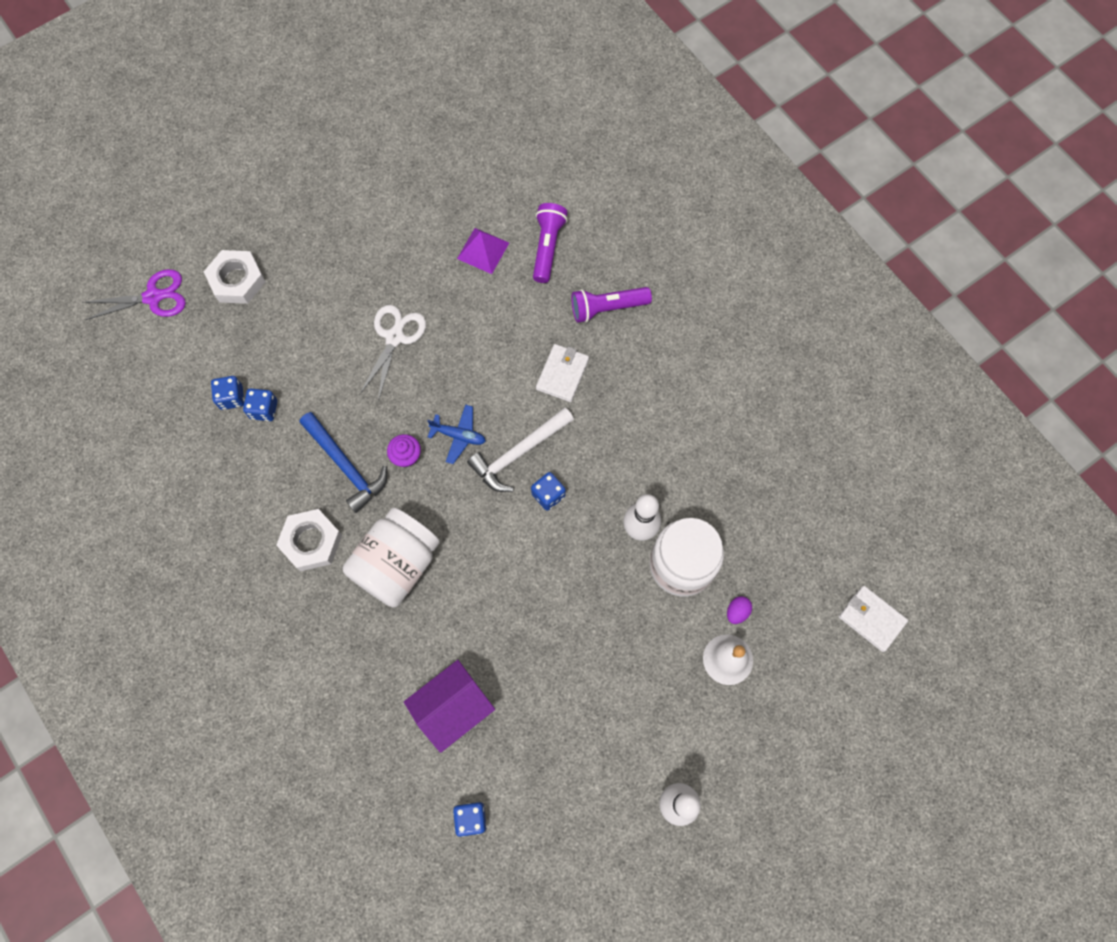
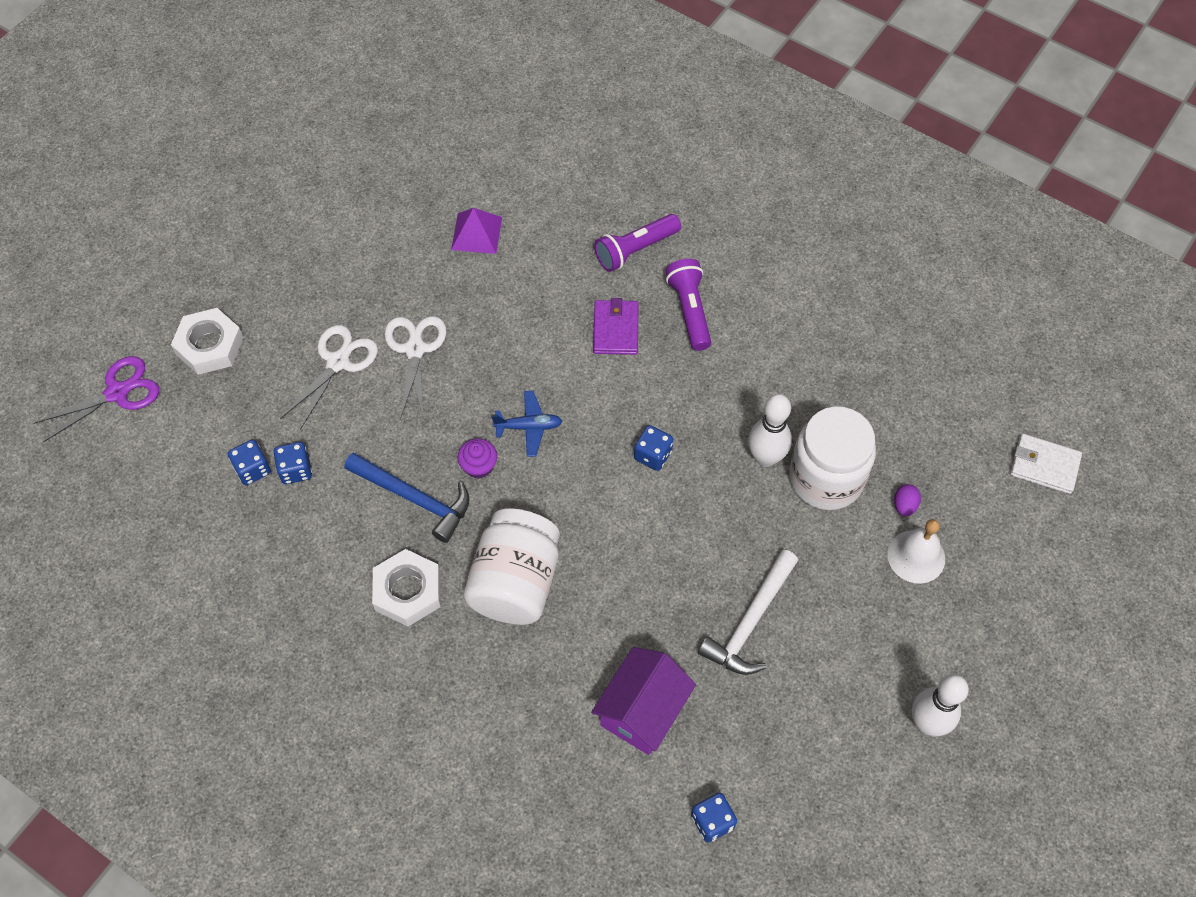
camera: 20 degrees left, 10 degrees down
white hammer [467,408,574,492] -> white hammer moved to [698,549,798,675]
purple flashlight [533,203,568,283] -> purple flashlight moved to [665,259,711,351]
white wallet [536,344,589,402] -> purple wallet [593,298,639,355]
none -> white scissors [280,325,378,430]

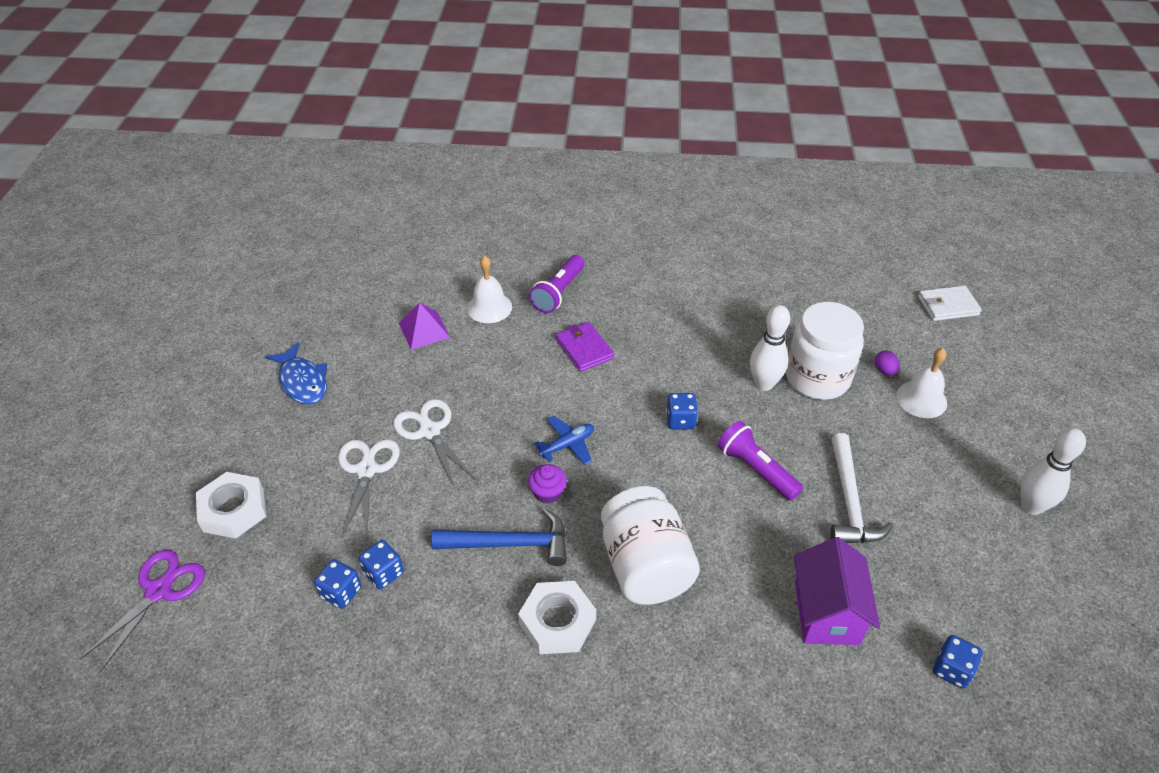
camera: 30 degrees left, 15 degrees down
purple flashlight [665,259,711,351] -> purple flashlight moved to [717,421,803,501]
none -> blue fish [265,342,327,405]
none -> white bell [467,256,512,323]

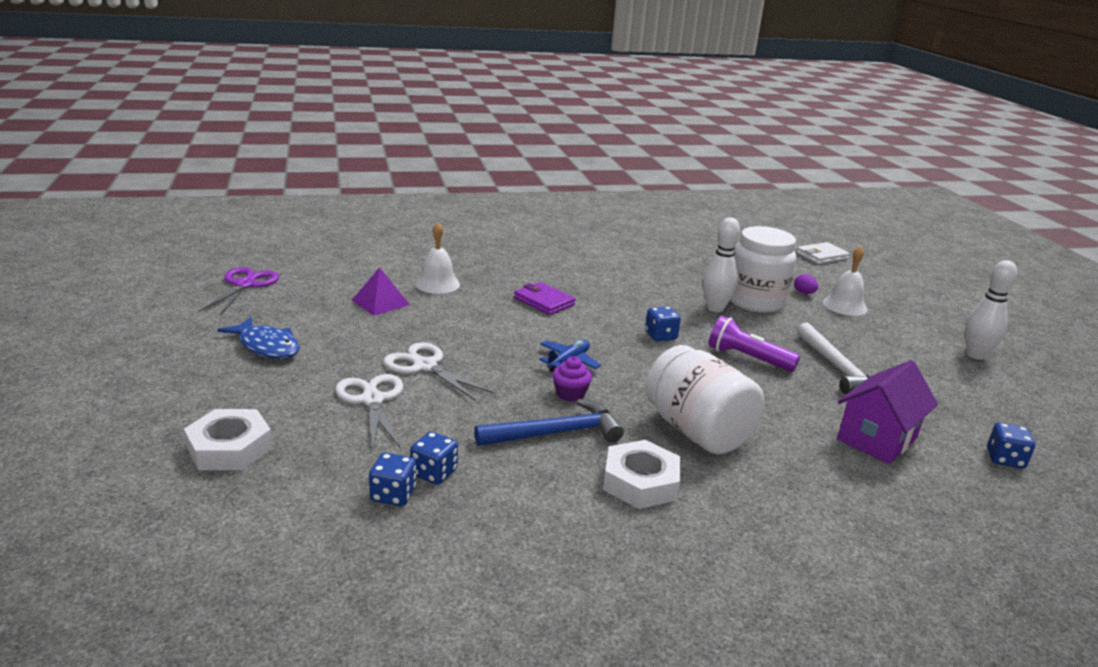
camera: 20 degrees left, 20 degrees down
purple scissors [79,550,205,672] -> purple scissors moved to [199,267,279,315]
purple flashlight [529,255,585,313] -> none
purple house [794,537,880,645] -> purple house turned 60 degrees clockwise [837,360,938,464]

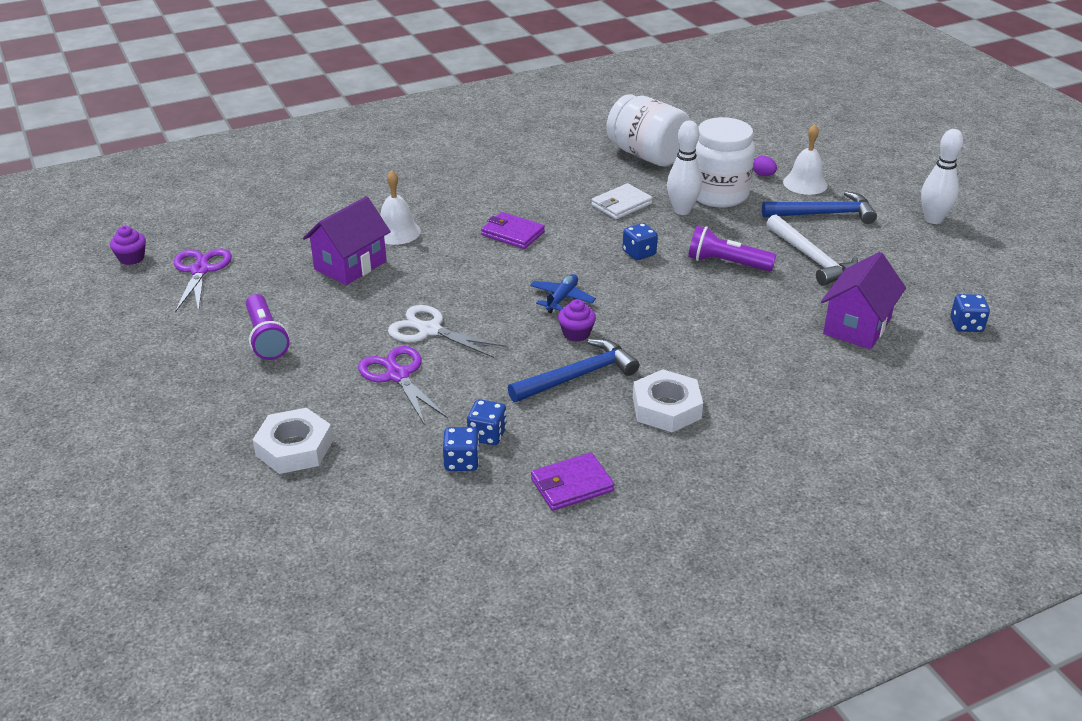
camera: 10 degrees left, 10 degrees up
blue fish [217,317,300,359] -> purple flashlight [246,294,290,360]
white scissors [335,374,403,450] -> purple scissors [358,346,448,425]
purple pyramid [352,267,410,316] -> purple house [303,196,391,285]
white jar [645,345,764,454] -> white jar moved to [606,94,690,167]
white wallet [796,242,850,264] -> white wallet moved to [591,183,653,219]
none -> purple cupcake [110,226,146,265]
none -> purple wallet [531,452,614,511]
none -> blue hammer [762,191,877,224]

